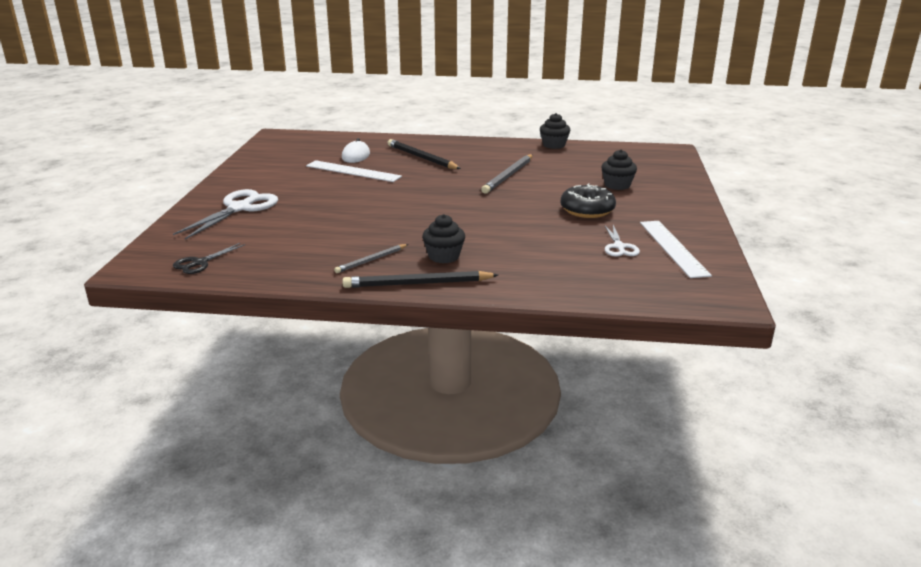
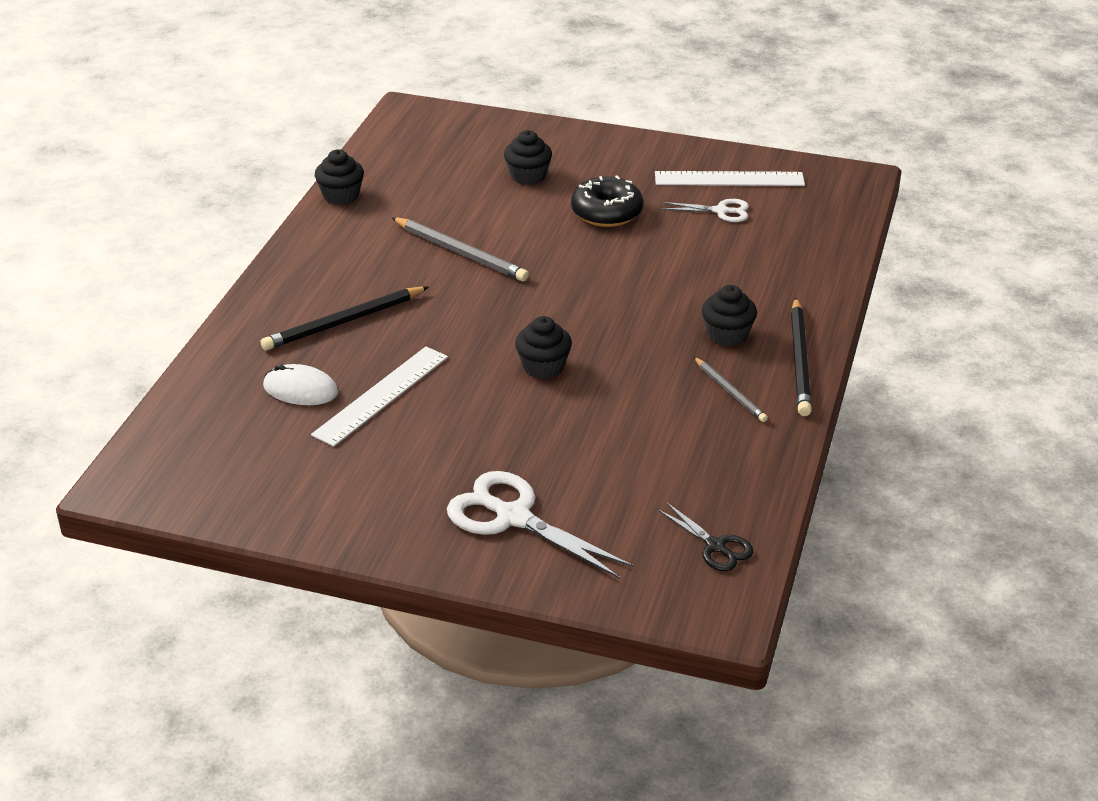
camera: 80 degrees left, 10 degrees up
none -> black cupcake [515,316,572,379]

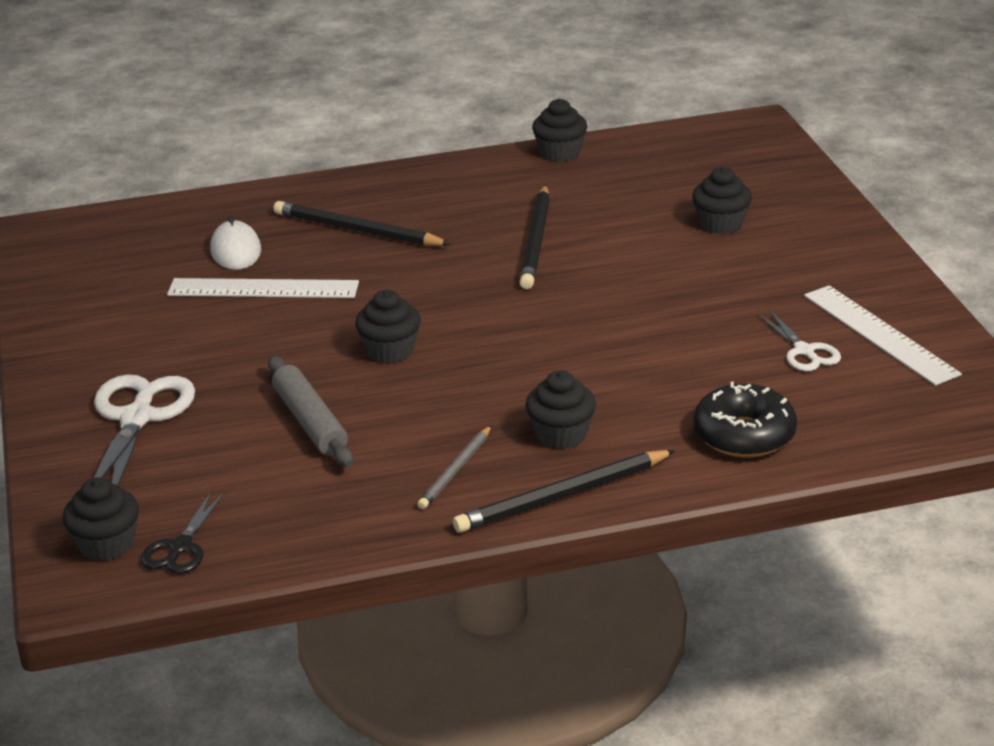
camera: 60 degrees right, 5 degrees down
grey pencil [391,217,529,282] -> black pencil [519,185,550,289]
black donut [571,176,643,227] -> black donut moved to [693,382,797,458]
none -> black cupcake [63,477,139,561]
none -> grey rolling pin [268,356,353,467]

